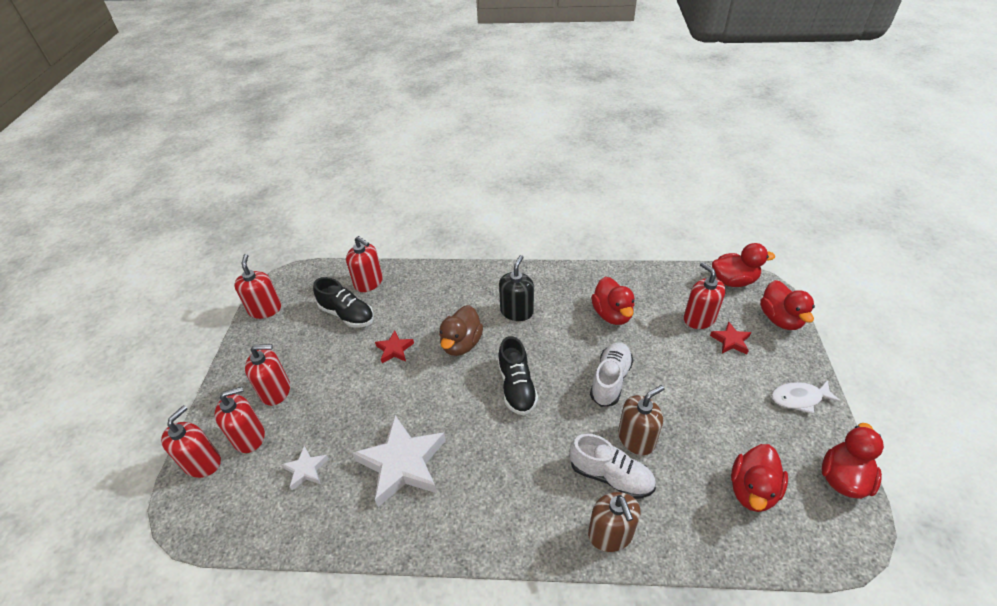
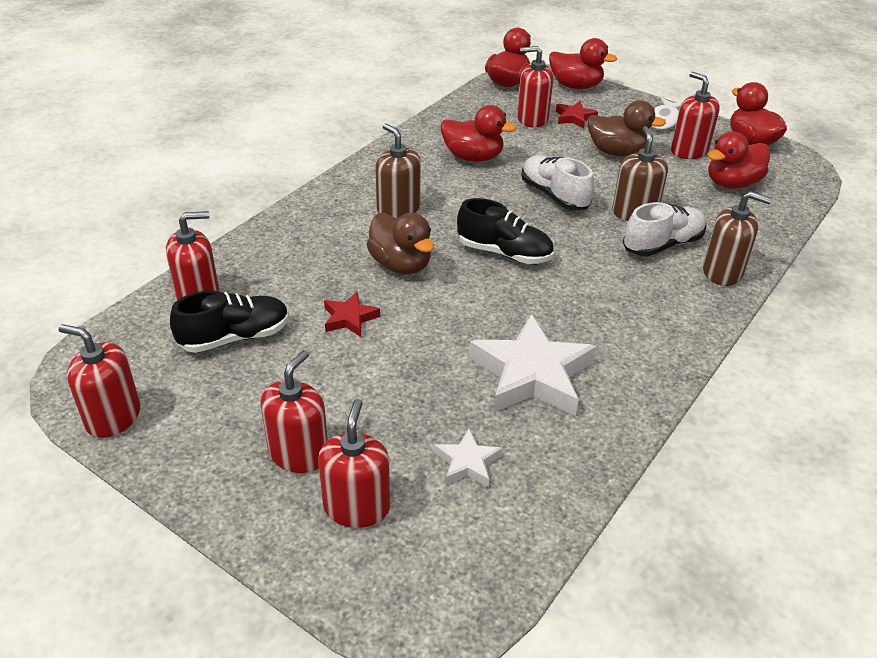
camera: 60 degrees left, 5 degrees down
red soap dispenser [161,405,221,478] -> red soap dispenser moved to [671,72,720,159]
black soap dispenser [499,255,534,321] -> brown soap dispenser [375,123,421,219]
red duck [731,444,788,512] -> red duck turned 90 degrees clockwise [708,131,770,189]
none -> brown duck [587,100,666,156]

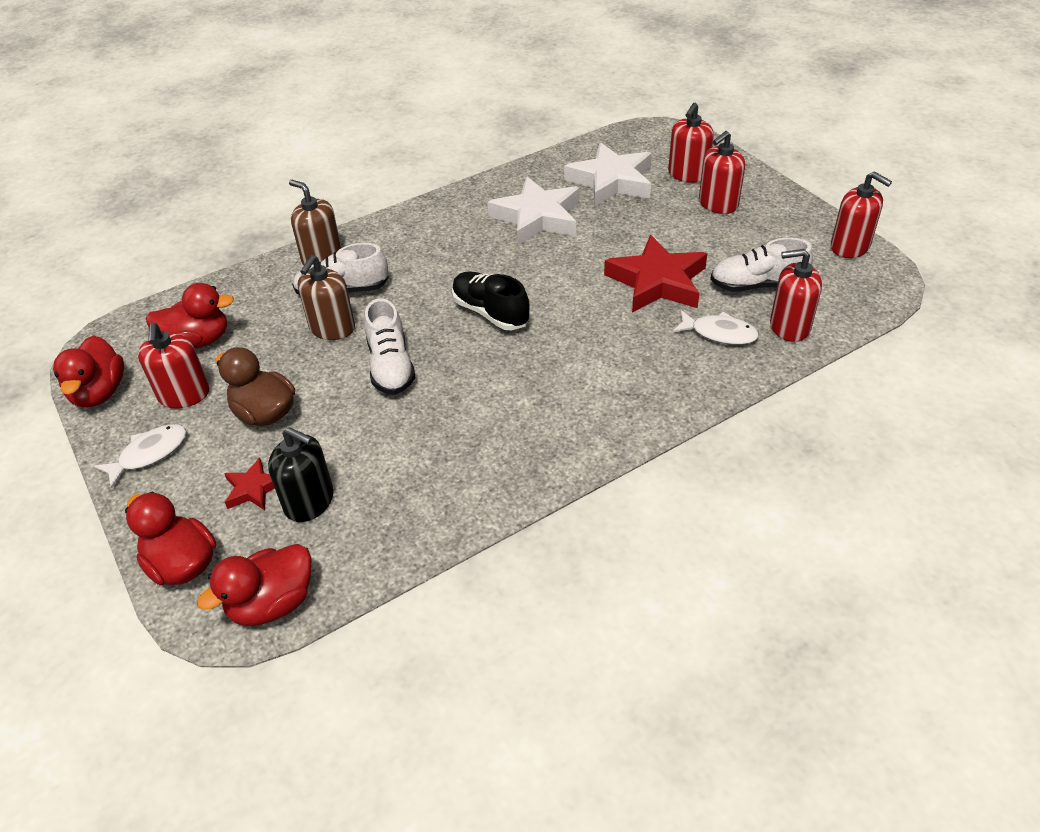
camera: 155 degrees left, 5 degrees up
black shoe [170,290,289,353] -> white shoe [710,238,813,292]
red star [324,292,380,337] -> red star [604,235,708,313], size x2.05
brown duck [366,213,434,274] -> none
brown soap dispenser [375,123,421,219] -> none
white star [434,429,503,487] -> white star [564,142,652,207], size x2.05
red duck [441,105,517,162] -> none
red soap dispenser [517,46,553,127] -> black soap dispenser [268,427,334,522]
none -> white fish [672,310,759,345]

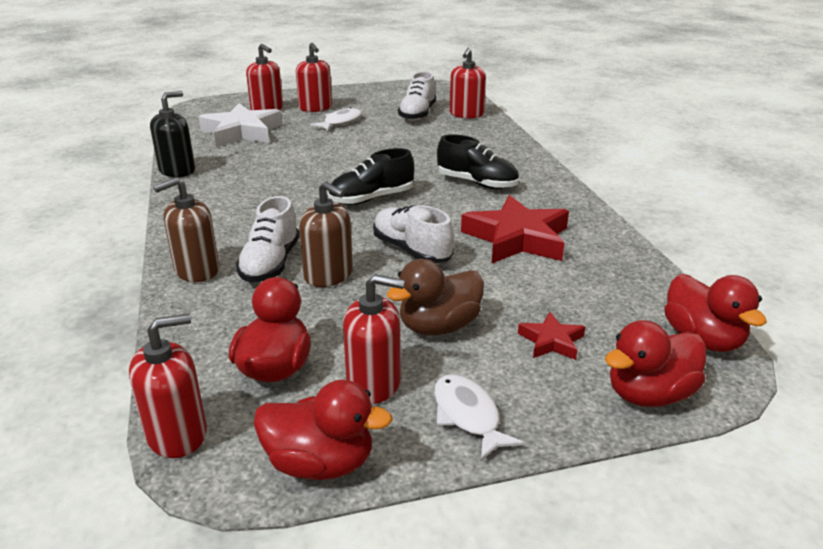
camera: 75 degrees left, 15 degrees down
black soap dispenser [268,427,334,522] -> black soap dispenser moved to [150,91,195,177]
white shoe [364,298,416,395] -> white shoe turned 135 degrees counterclockwise [373,205,454,263]
white star [488,177,580,245] -> none
red star [604,235,708,313] -> red star moved to [461,195,569,263]
white fish [672,310,759,345] -> white fish moved to [310,107,362,131]
red soap dispenser [831,171,892,258] -> red soap dispenser moved to [129,314,207,458]
none -> black shoe [437,134,519,189]

